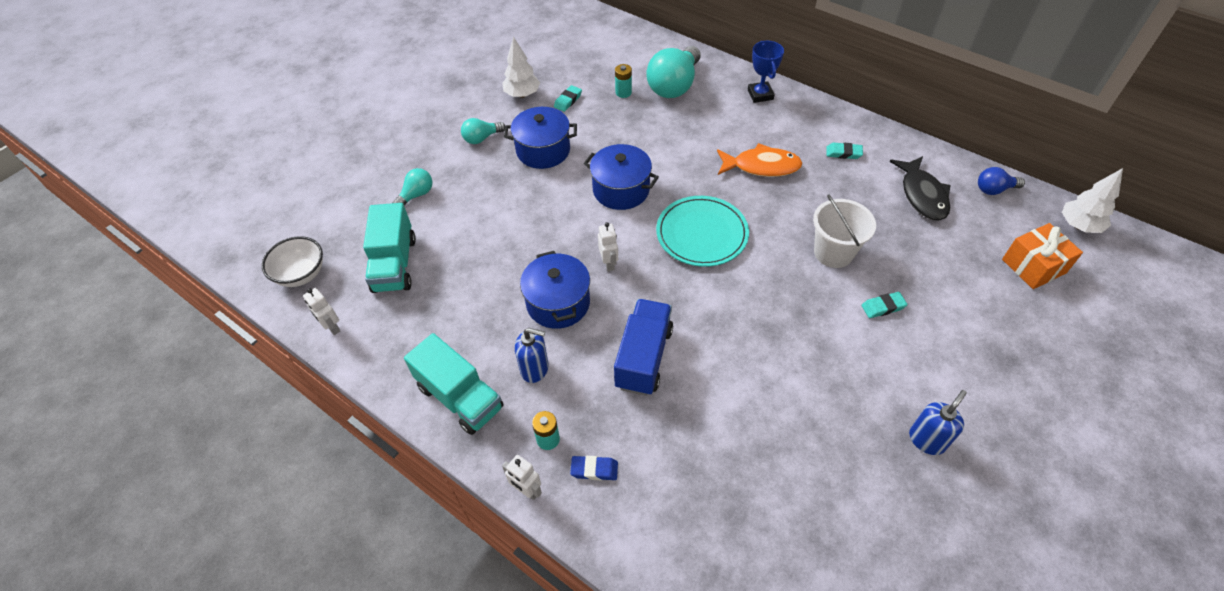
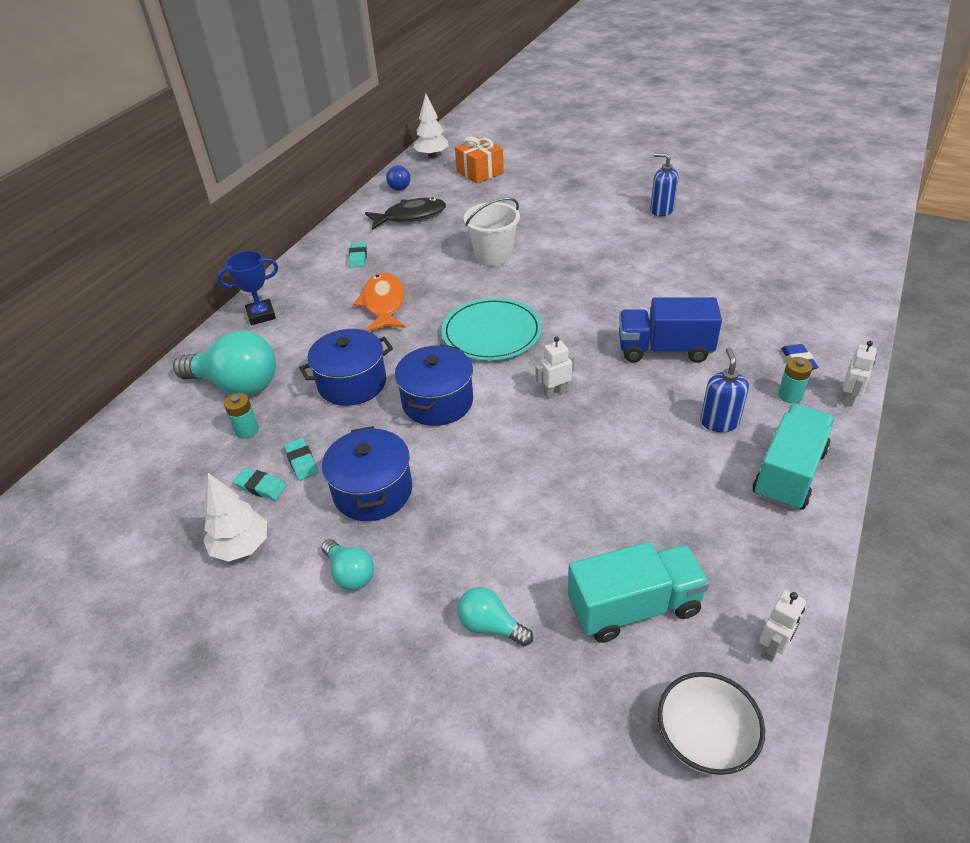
camera: 100 degrees left, 10 degrees down
blue pot [520,251,590,329] -> blue pot moved to [299,329,393,406]
turquoise eraser [861,292,908,318] -> turquoise eraser moved to [284,438,318,481]

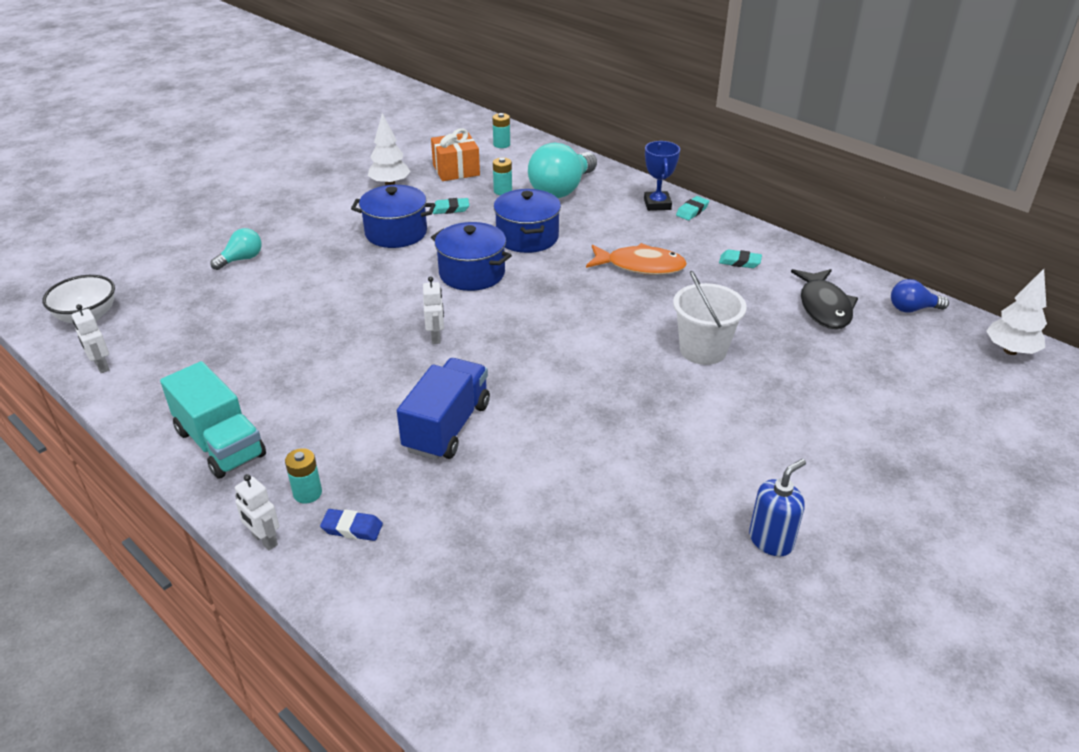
camera: 105 degrees right, 5 degrees down
turquoise eraser [233,468,287,500] -> turquoise eraser moved to [676,196,709,220]
turquoise light bulb [321,539,374,590] -> none
turquoise plate [442,298,542,361] -> none
orange gift [455,136,504,184] -> orange gift moved to [431,129,480,181]
turquoise truck [568,542,710,643] -> none
blue soap dispenser [700,348,749,432] -> none
none -> turquoise battery [492,113,510,148]

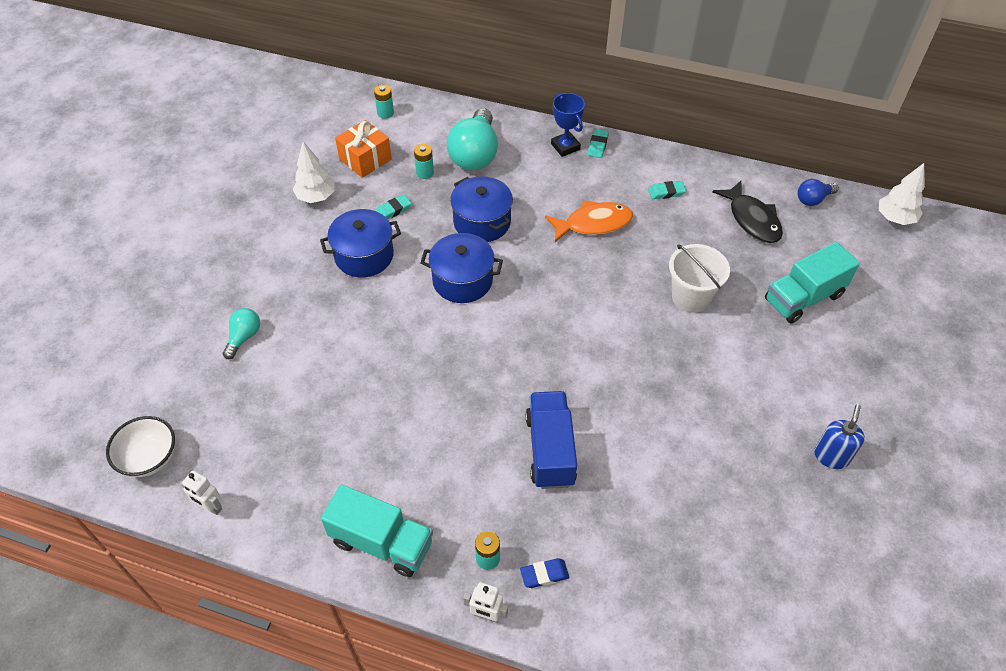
camera: 25 degrees left, 15 degrees up
white robot [423,277,444,344] -> none
none -> turquoise truck [765,242,860,323]

